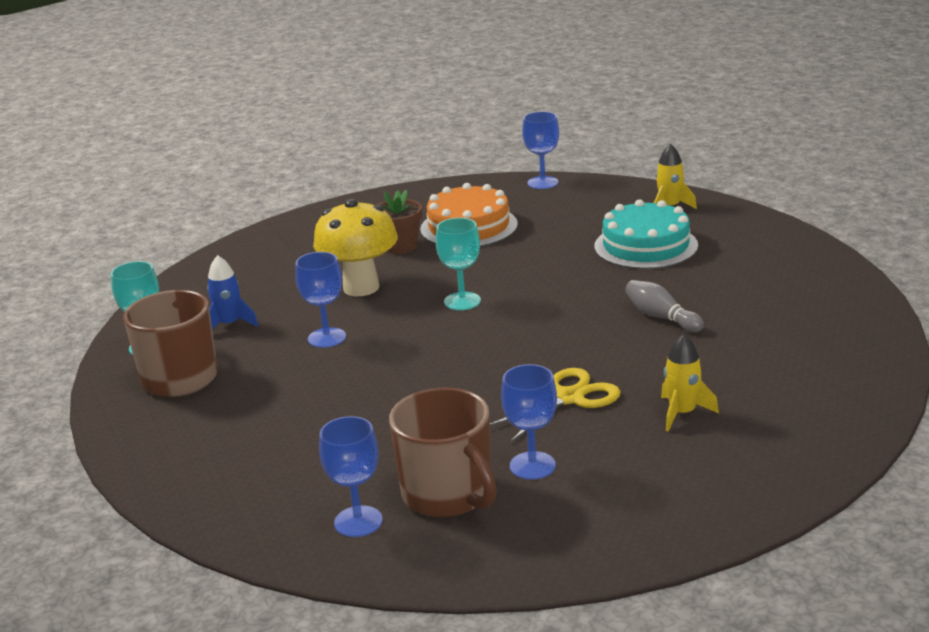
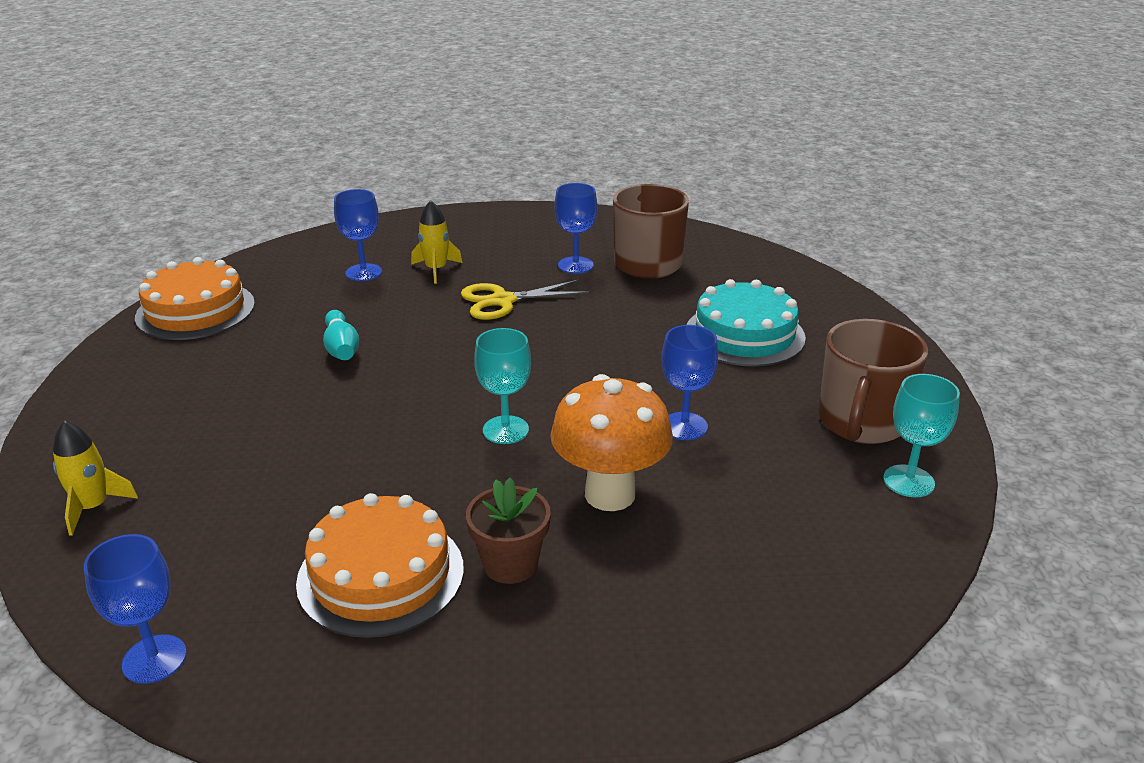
camera: 160 degrees left, 5 degrees up
blue rocket [207,255,259,330] -> none
yellow mushroom [313,199,398,296] -> orange mushroom [550,374,673,511]
blue goblet [319,416,383,537] -> blue goblet moved to [334,189,382,281]
turquoise cake [594,199,698,269] -> turquoise cake moved to [687,279,806,367]
grey bowling pin [625,280,704,332] -> turquoise bowling pin [323,310,359,360]
none -> orange cake [135,257,255,340]

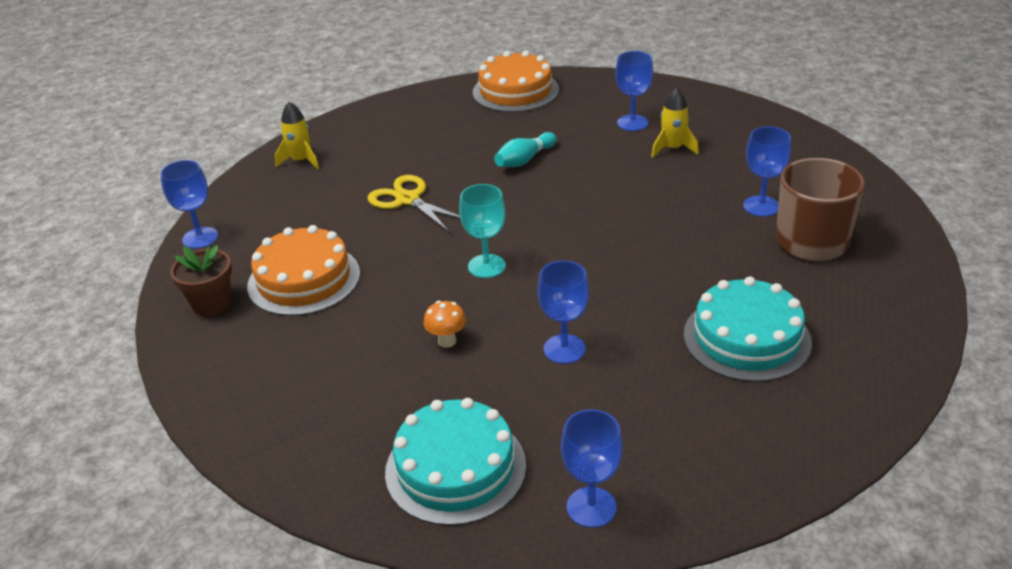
camera: 65 degrees right, 5 degrees up
yellow scissors [461,280,589,320] -> yellow scissors moved to [368,175,460,232]
brown flower pot [466,478,551,584] -> brown flower pot moved to [170,245,232,316]
orange mushroom [550,374,673,511] -> orange mushroom [423,301,466,348], size x0.44
brown mug [819,319,928,444] -> none
turquoise goblet [883,374,960,497] -> blue goblet [561,409,623,528]
none -> turquoise cake [385,398,526,526]

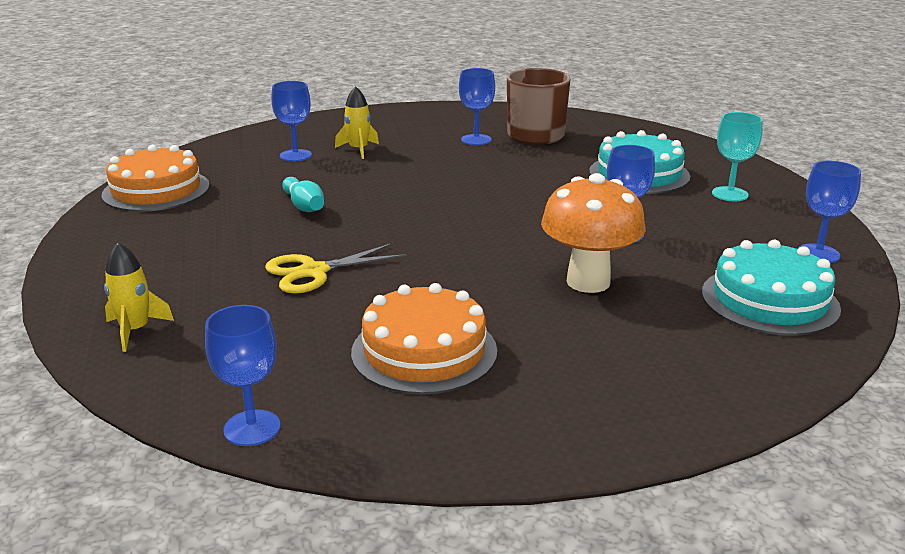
camera: 75 degrees left, 10 degrees down
brown flower pot [170,245,232,316] -> none
orange mushroom [423,301,466,348] -> orange mushroom [541,173,646,293], size x2.28
turquoise goblet [459,184,506,278] -> turquoise goblet moved to [712,112,763,201]

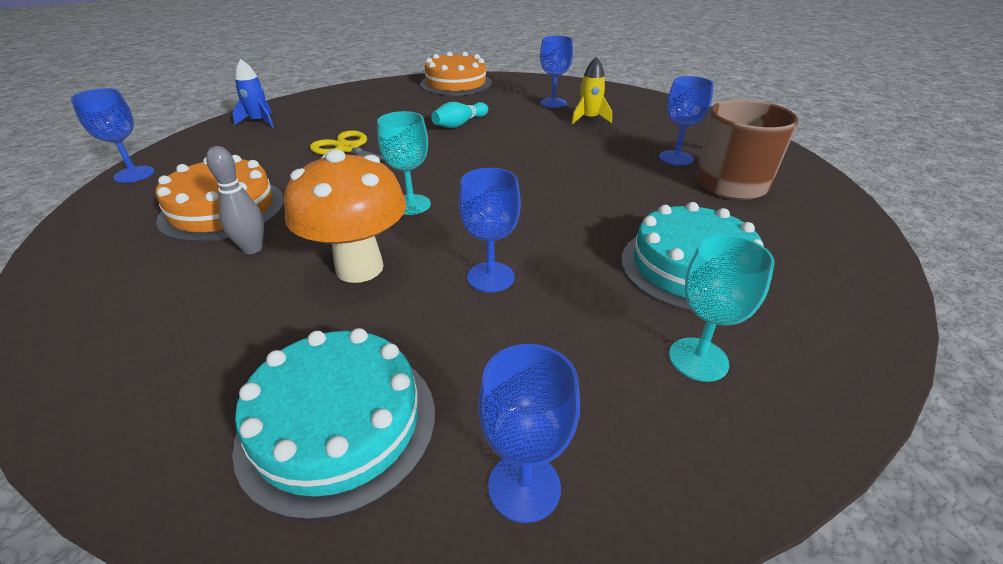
camera: 70 degrees right, 10 degrees up
yellow rocket [104,242,174,352] -> blue rocket [232,59,274,128]
none -> grey bowling pin [206,146,264,254]
none -> turquoise goblet [377,111,431,215]

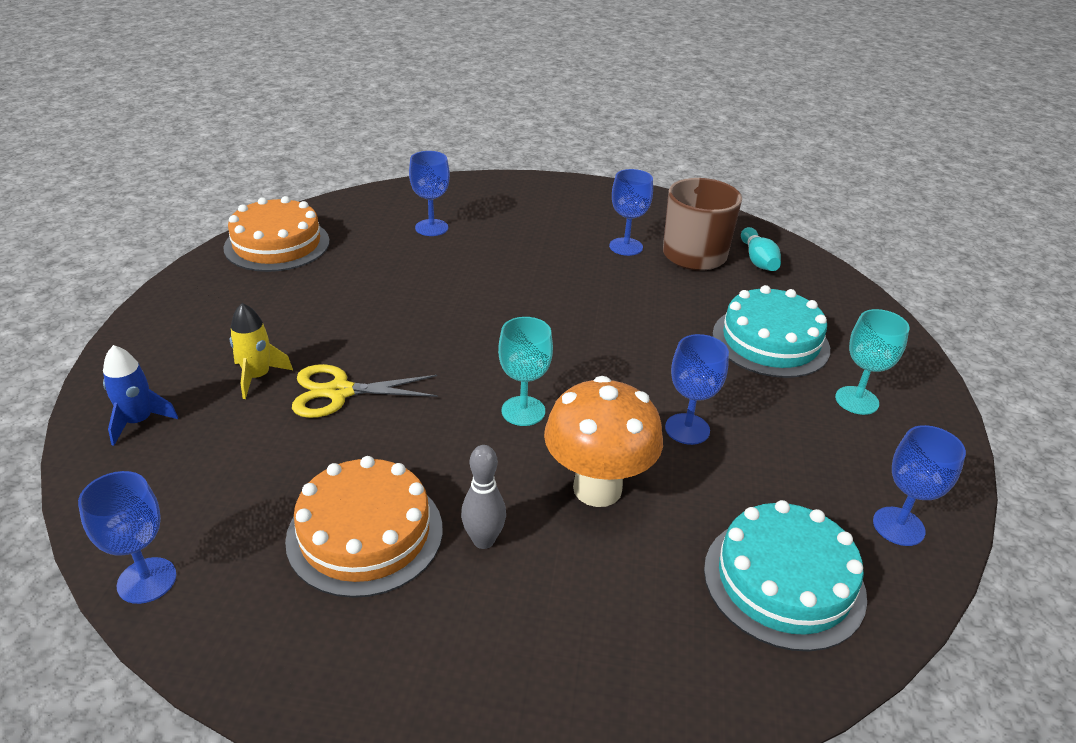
camera: 50 degrees left, 0 degrees up
turquoise bowling pin [431,102,488,128] -> turquoise bowling pin moved to [741,227,781,271]
yellow rocket [571,57,612,124] -> yellow rocket moved to [230,303,293,399]

